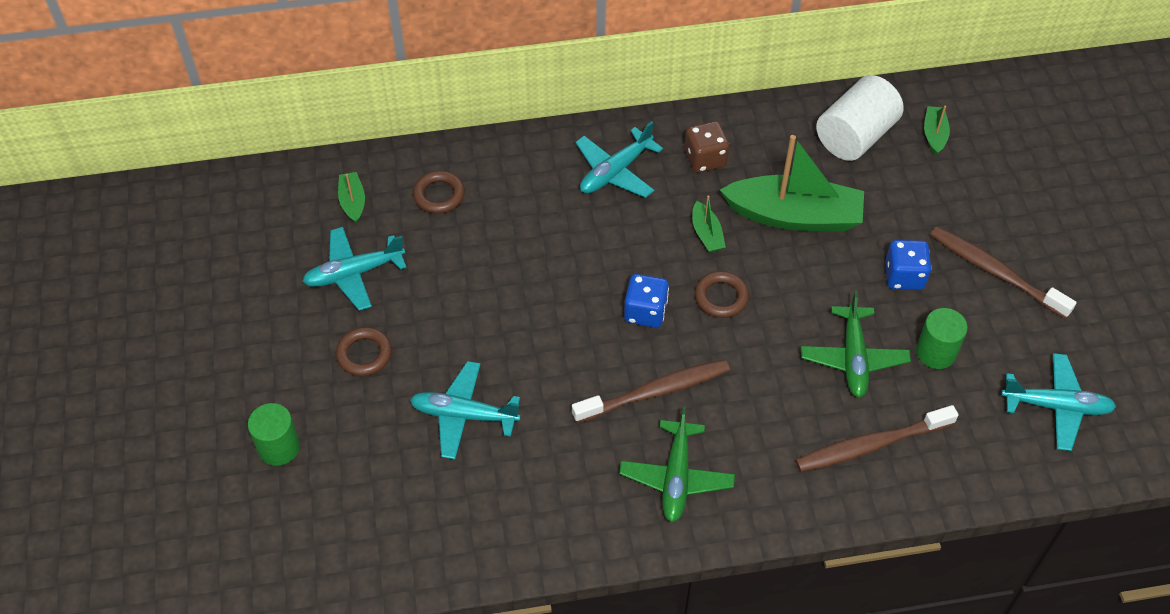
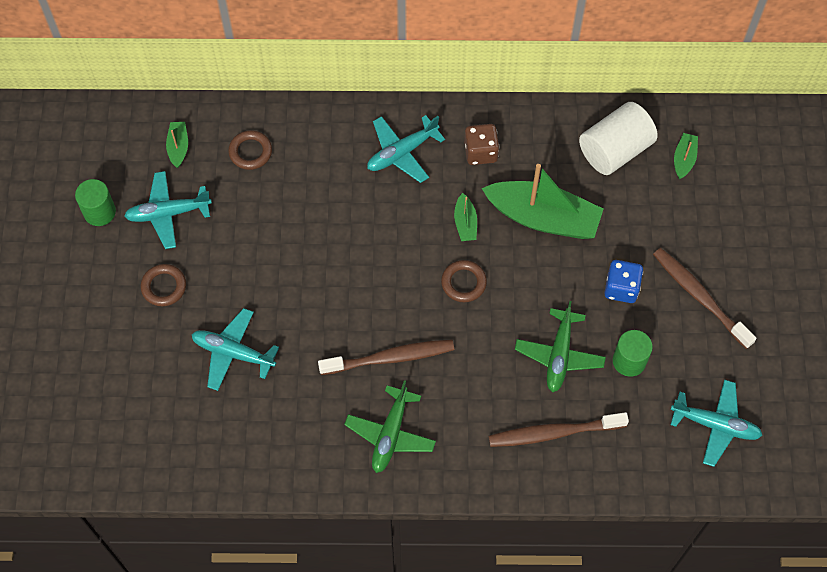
camera: 10 degrees right, 10 degrees up
green cylinder [248,403,300,466] -> green cylinder moved to [75,179,116,226]
blue dice [624,274,669,328] -> none

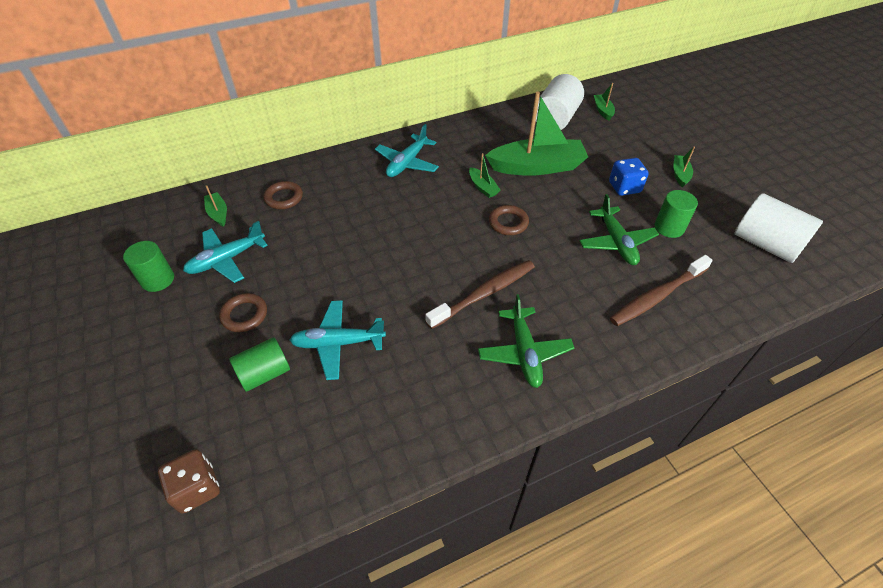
camera: 25 degrees left, 15 degrees down
brown dice [464,124,499,165] -> brown dice moved to [158,449,220,513]
brown toothbrush [653,248,757,349] -> green boat [673,147,695,187]
turquoise plane [671,379,762,467] -> white cylinder [734,193,823,263]
none -> green cylinder [229,337,290,392]

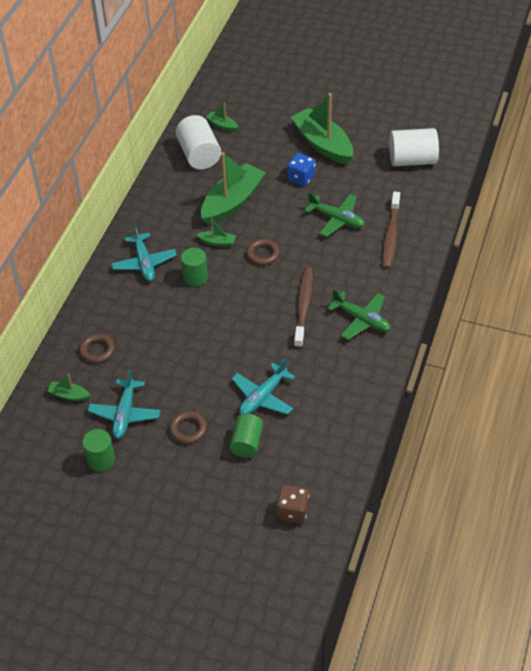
camera: 45 degrees left, 0 degrees up
green cylinder [655,190,698,238] -> green cylinder moved to [181,248,208,287]
green boat [673,147,695,187] -> green boat [290,93,353,164], size x2.27

